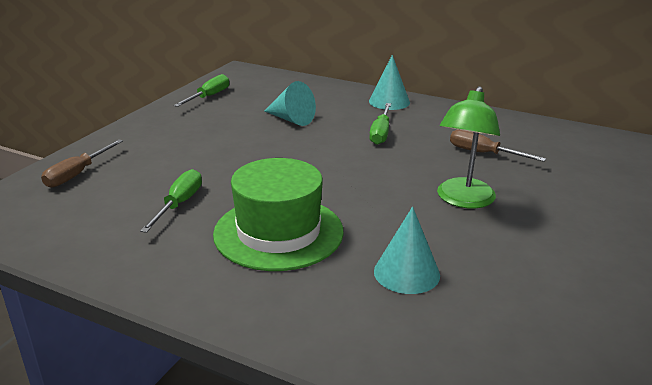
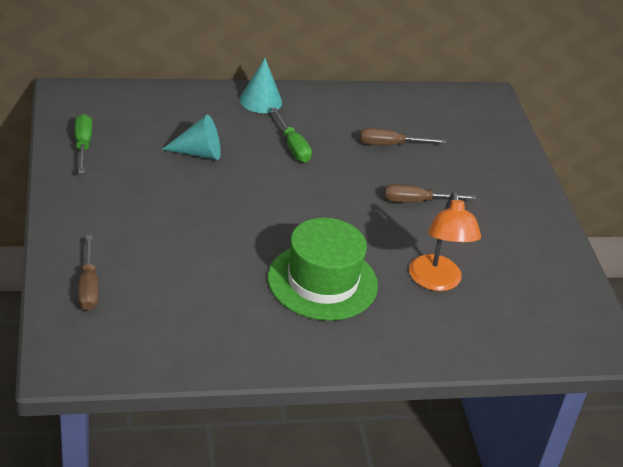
camera: 40 degrees left, 10 degrees up
green screwdriver [140,169,202,233] -> none
turquoise cone [374,207,440,294] -> orange lamp [409,192,481,291]
green lamp [437,86,500,208] -> brown screwdriver [384,184,476,203]

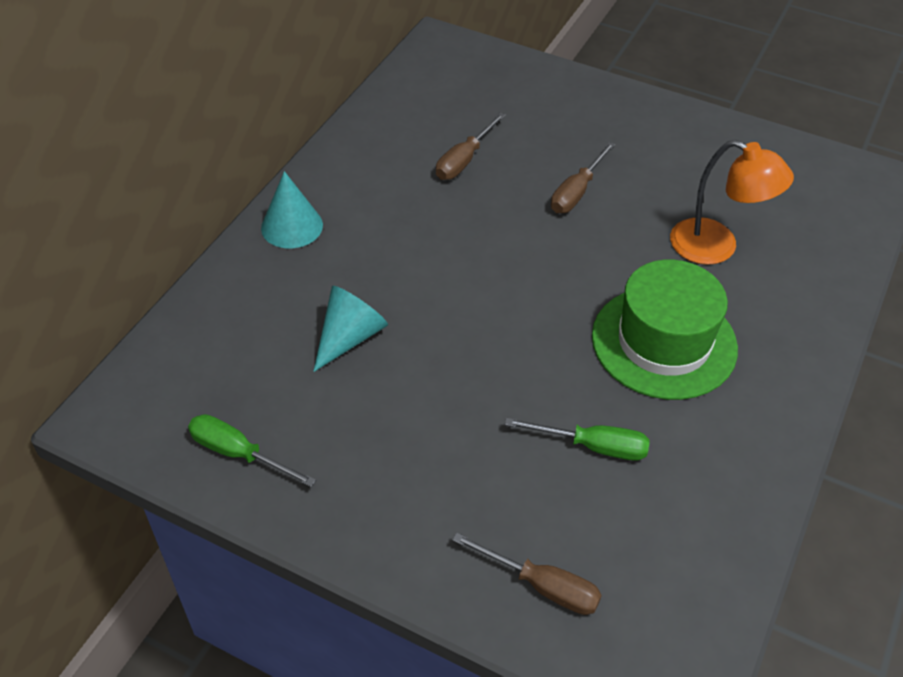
camera: 50 degrees left, 10 degrees up
green screwdriver [271,107,312,162] -> green screwdriver moved to [505,418,650,461]

